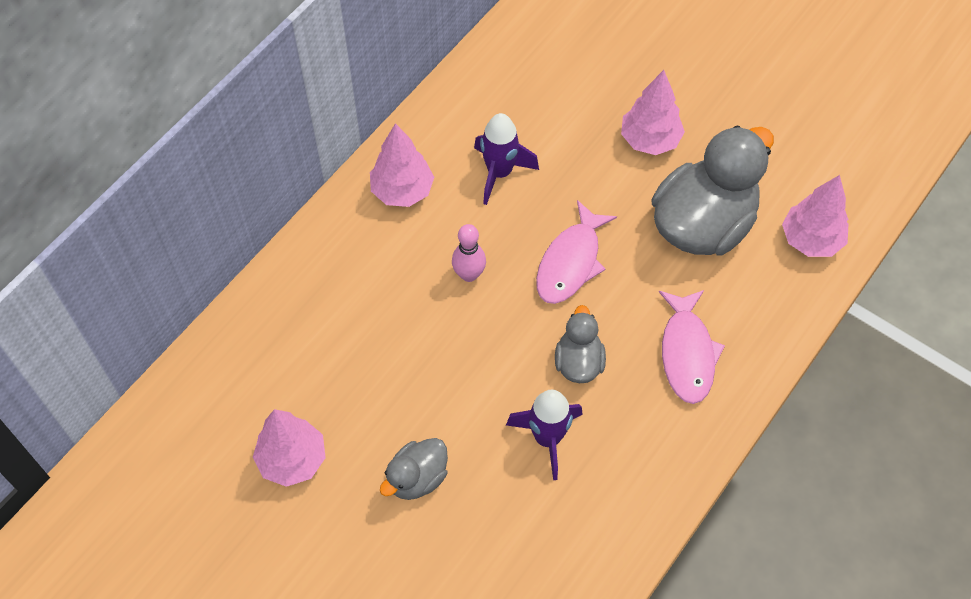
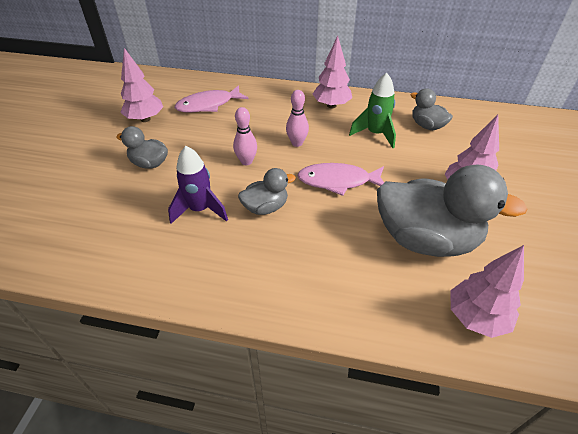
camera: 65 degrees right, 15 degrees down
purple rocket [474,113,539,205] -> green rocket [349,73,396,148]
pink fish [659,290,725,404] -> pink fish moved to [175,85,249,112]
none -> pink bowling pin [233,107,257,165]
none -> grey duck [410,88,453,130]

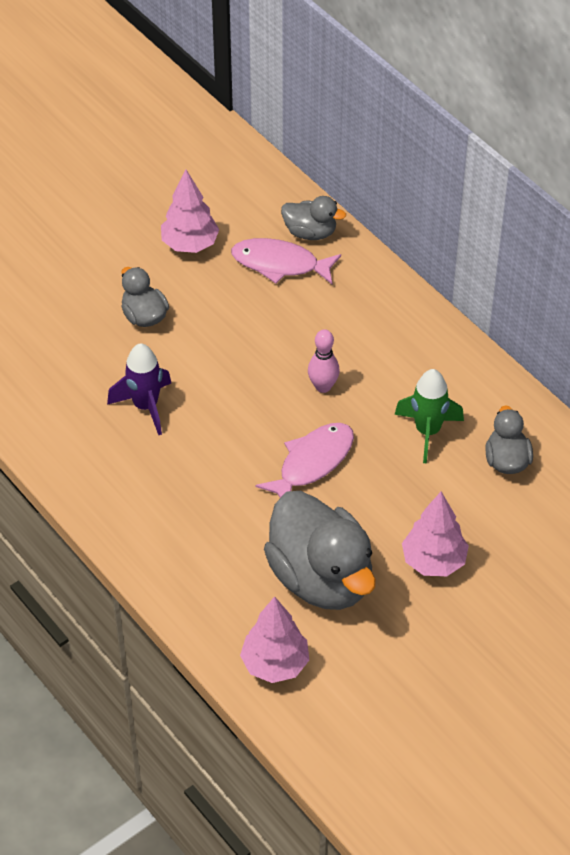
camera: 40 degrees right, 5 degrees up
pink bowling pin [233,107,257,165] -> none
grey duck [238,168,296,215] -> grey duck moved to [281,196,346,240]
pink fish [297,163,384,196] -> pink fish turned 90 degrees clockwise [255,423,354,498]
pink tree [313,36,352,108] -> none

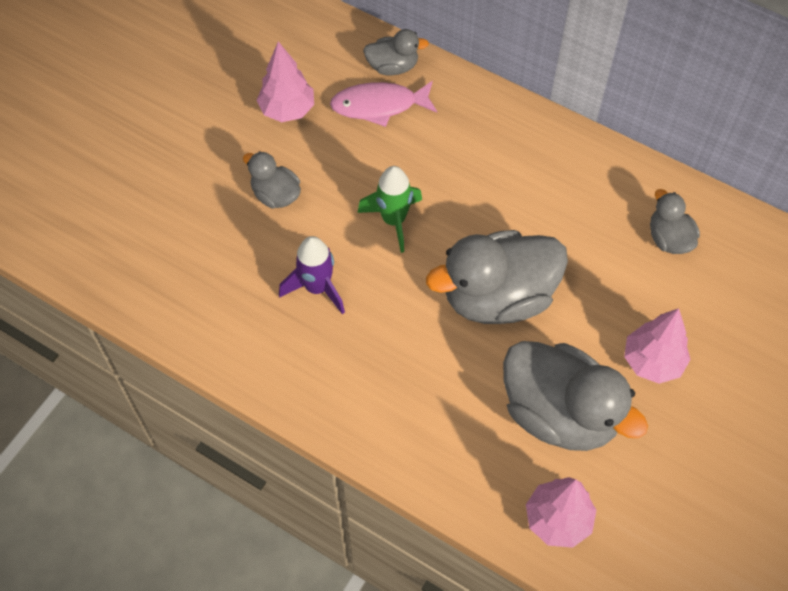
camera: 20 degrees left, 10 degrees up
pink fish [255,423,354,498] -> grey duck [426,230,568,324]
pink bowling pin [308,329,340,393] -> none
green rocket [394,369,464,463] -> green rocket moved to [357,166,422,253]

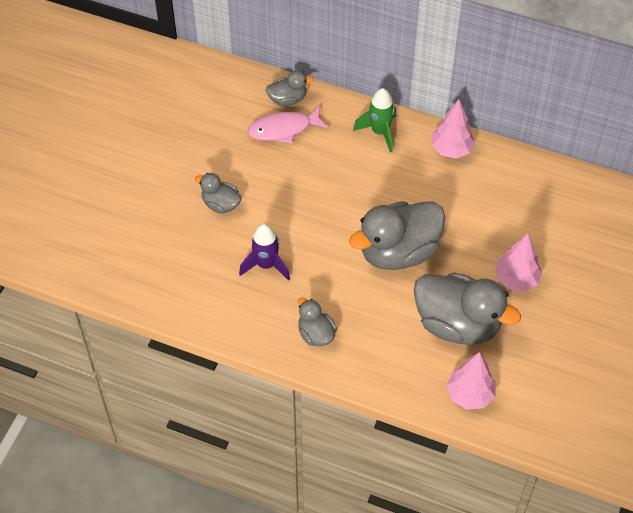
camera: 10 degrees left, 5 degrees down
pink tree [257,41,314,122] -> pink tree moved to [432,99,475,159]
green rocket [357,166,422,253] -> green rocket moved to [353,88,396,152]
grey duck [650,189,700,254] -> grey duck moved to [298,297,337,346]

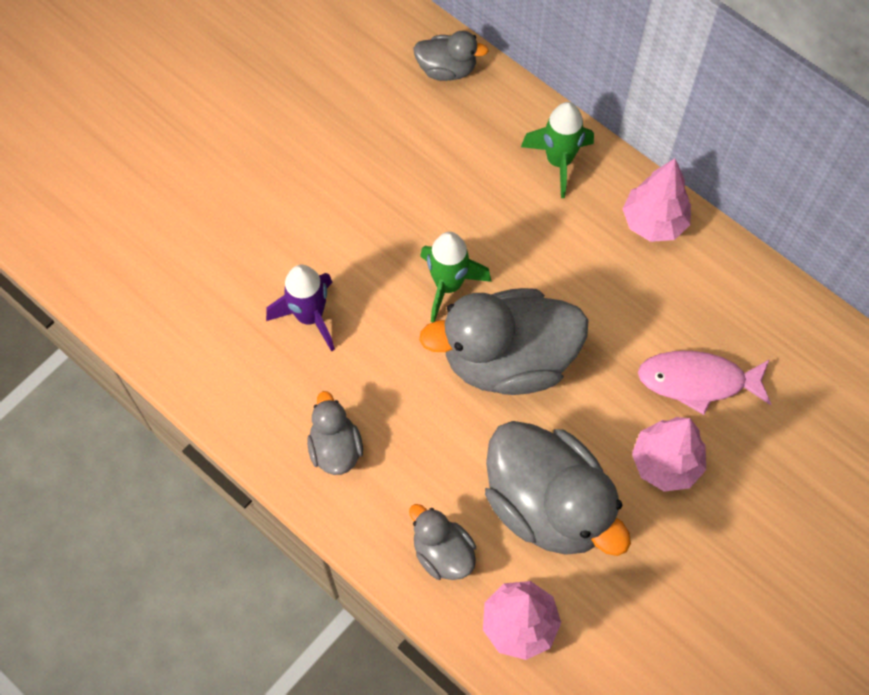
camera: 20 degrees right, 10 degrees up
grey duck [195,173,242,213] -> grey duck moved to [409,504,476,580]
pink fish [248,106,328,144] -> pink fish moved to [638,351,771,415]
none -> green rocket [420,232,491,322]

